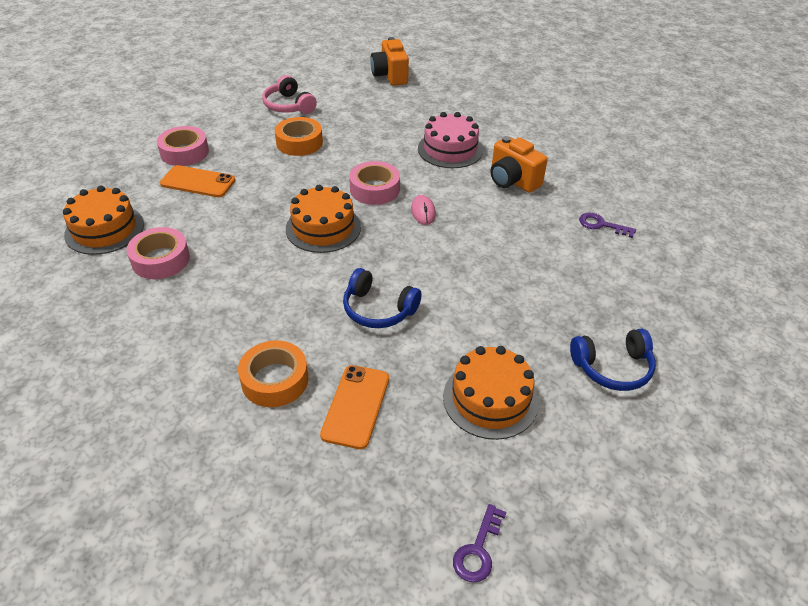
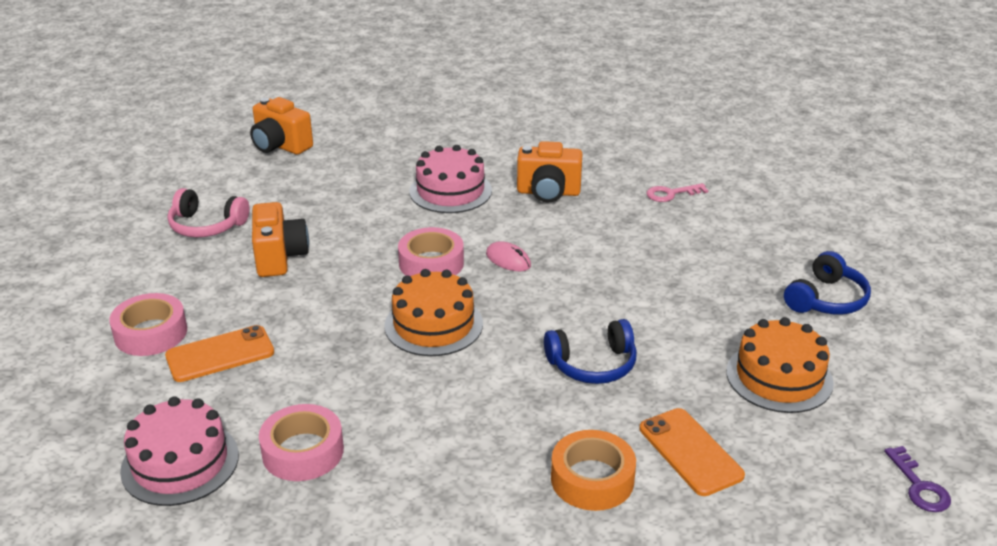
camera: 40 degrees left, 10 degrees down
orange cake [63,185,144,255] -> pink cake [120,396,239,506]
orange tape [275,117,323,156] -> orange camera [252,202,309,277]
purple key [579,213,636,238] -> pink key [646,183,708,202]

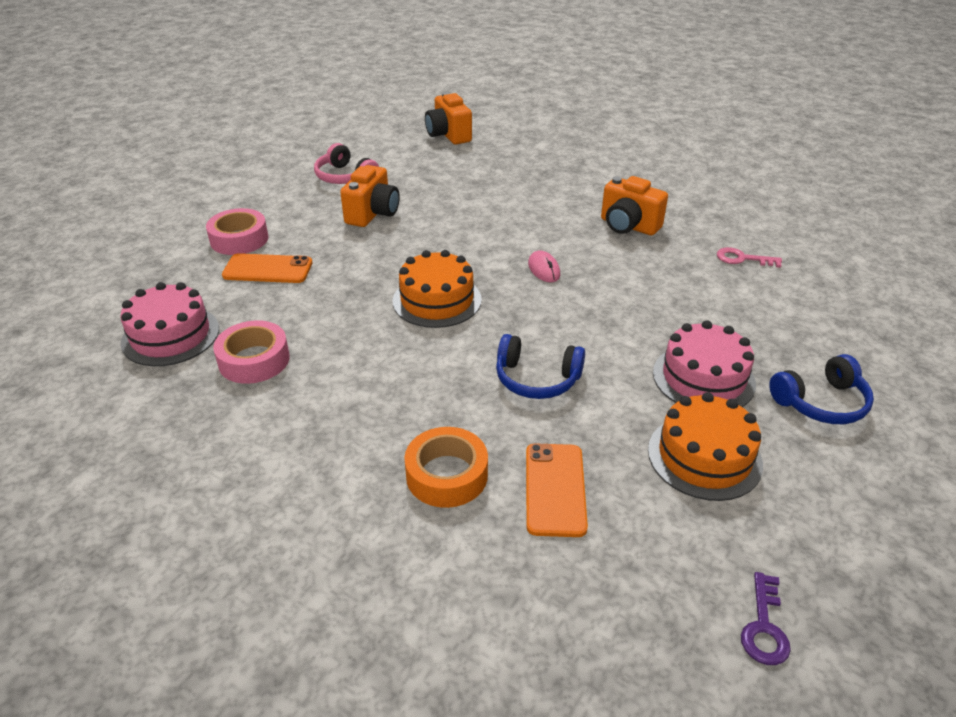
camera: 30 degrees right, 5 degrees up
pink tape [398,227,464,276] -> none
pink cake [410,145,492,213] -> pink cake moved to [653,320,756,407]

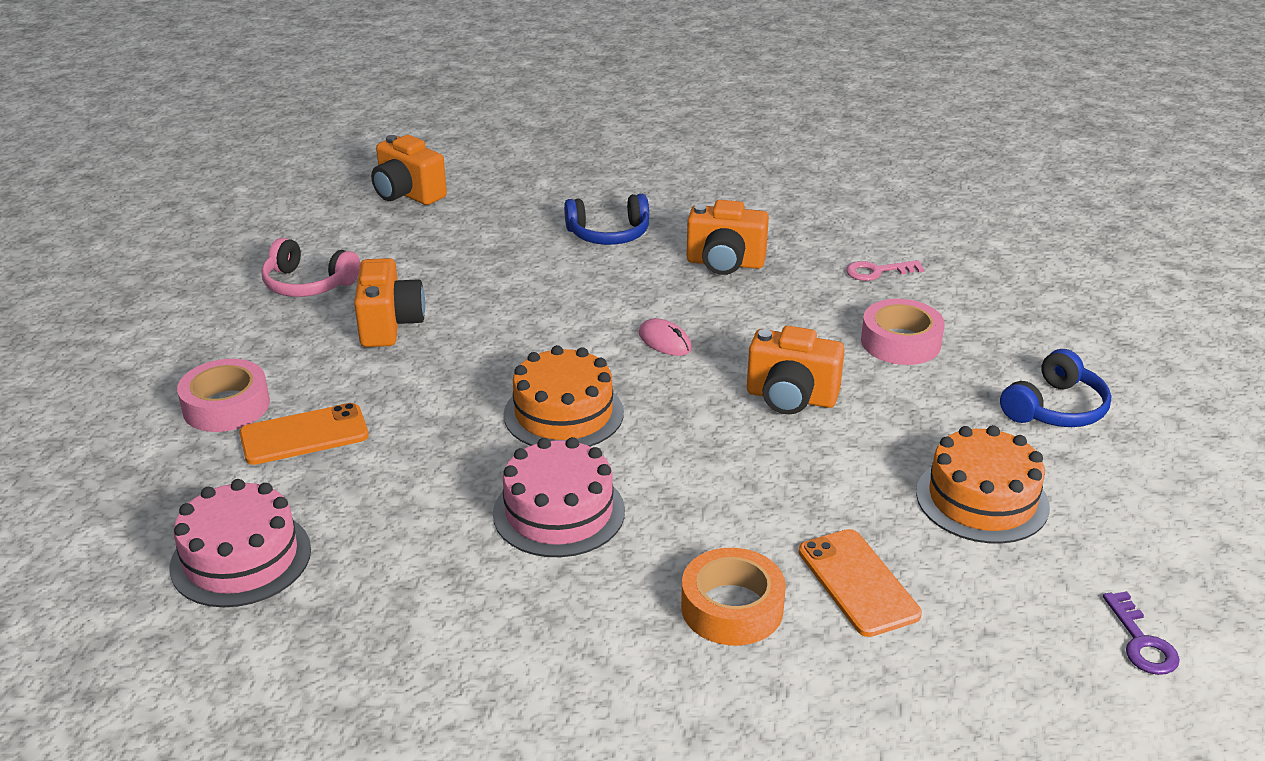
camera: 25 degrees left, 5 degrees down
pink tape [213,320,290,384] -> pink tape moved to [861,299,945,365]
blue headphones [496,334,585,399] -> blue headphones moved to [564,194,649,245]
pink cake [653,320,756,407] -> pink cake moved to [493,437,625,557]
none -> orange camera [747,326,845,414]

